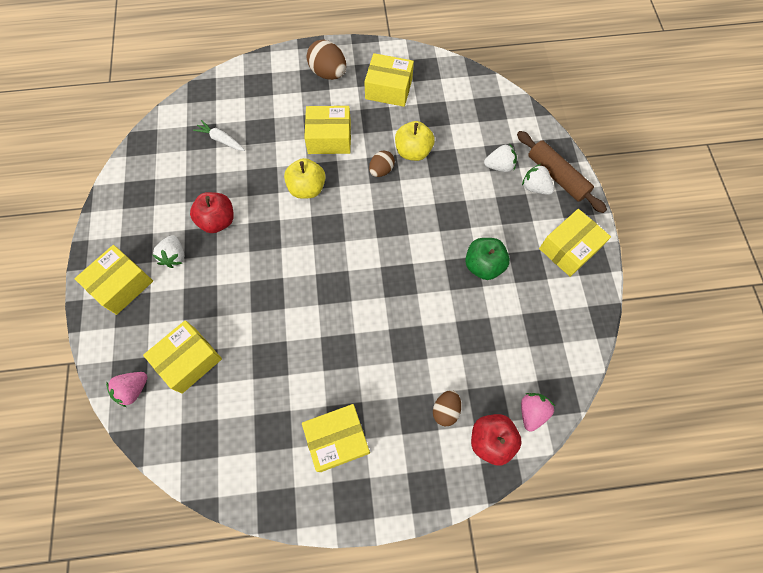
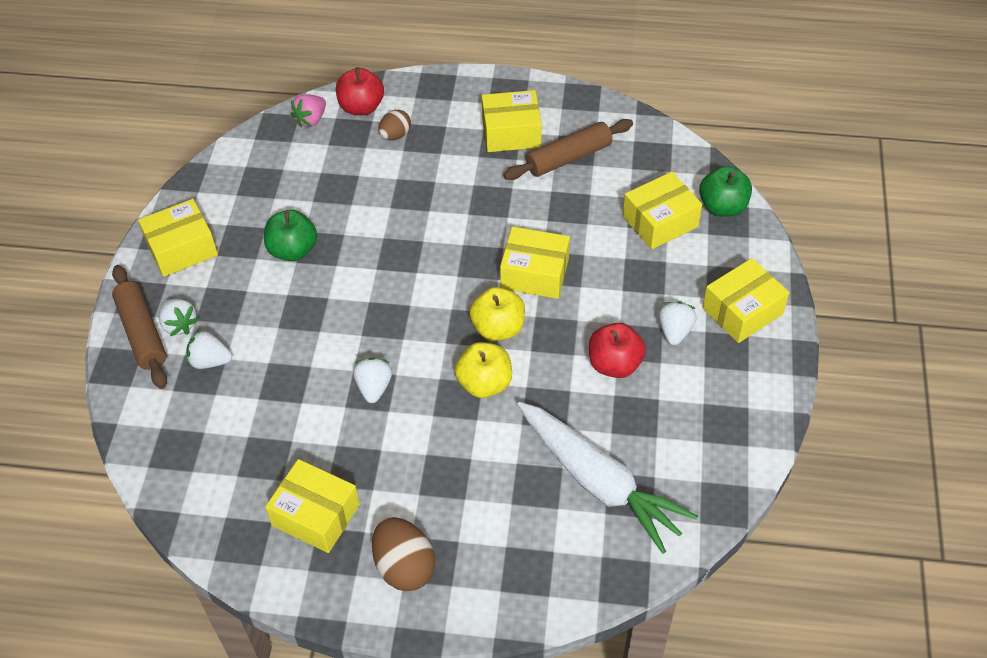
camera: 165 degrees left, 15 degrees down
pink strawberry [106,372,148,407] -> green apple [699,166,752,217]
white carrot [193,120,245,151] -> white carrot [517,402,698,554], size x2.33
yellow box [304,106,351,154] -> yellow box moved to [500,227,570,299]
brown egg [369,151,395,177] -> white strawberry [353,358,392,403]
yellow apple [395,121,435,161] -> yellow apple moved to [469,287,525,341]
none -> brown rolling pin [503,119,633,180]

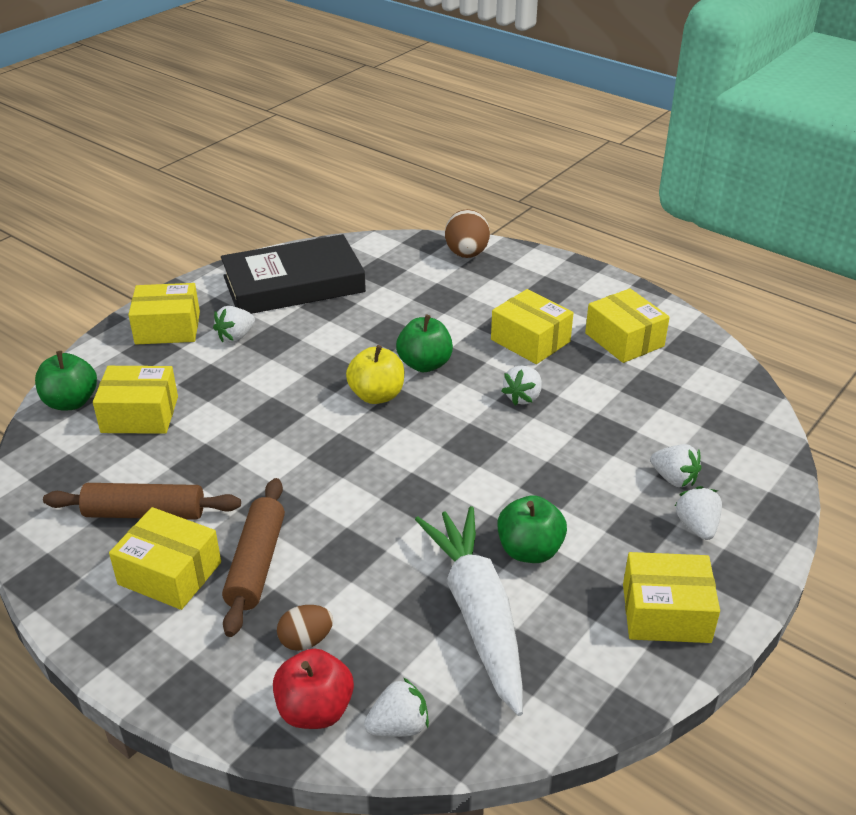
camera: 150 degrees left, 15 degrees down
brown rolling pin [112,265,167,389] -> brown rolling pin moved to [222,478,285,637]
pink strawberry [290,94,326,127] -> white strawberry [364,677,429,737]
brown egg [372,517,435,591] -> brown egg moved to [445,209,490,258]
yellow apple [455,342,512,398] -> green apple [396,315,453,372]
yellow box [500,227,570,299] -> yellow box moved to [491,289,574,364]
white carrot [517,402,698,554] -> white carrot moved to [415,506,523,716]
red apple [589,323,646,378] -> none
none -> black book [221,234,366,314]

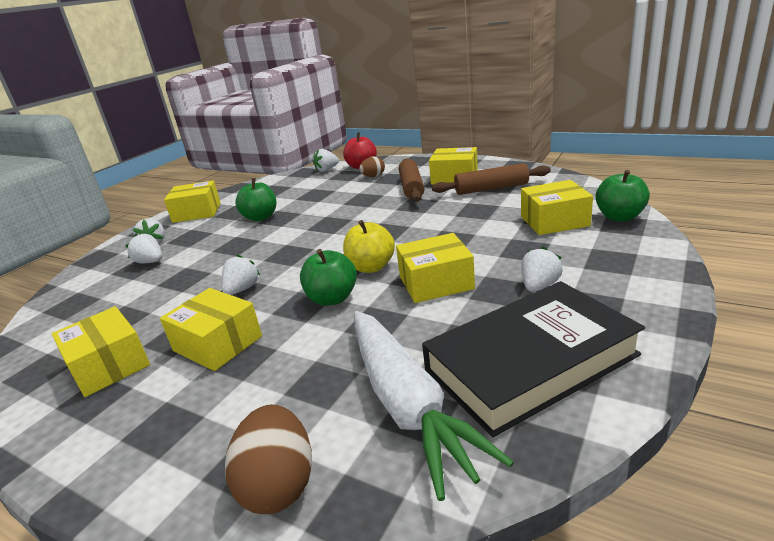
camera: 175 degrees right, 10 degrees down
yellow box [128,283,200,345] -> yellow box moved to [396,233,475,303]
white carrot [415,506,523,716] -> white carrot moved to [354,311,514,501]

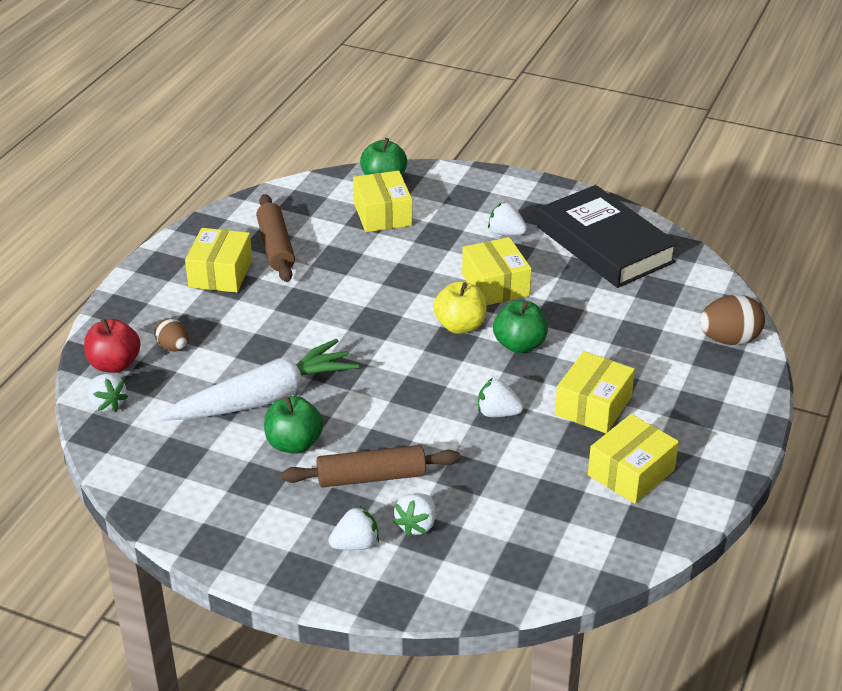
camera: 100 degrees left, 10 degrees up
yellow box [164,181,221,223] -> none
white carrot [354,311,514,501] -> white carrot moved to [160,339,359,420]
brown rolling pin [399,159,424,202] -> brown rolling pin moved to [281,445,460,488]

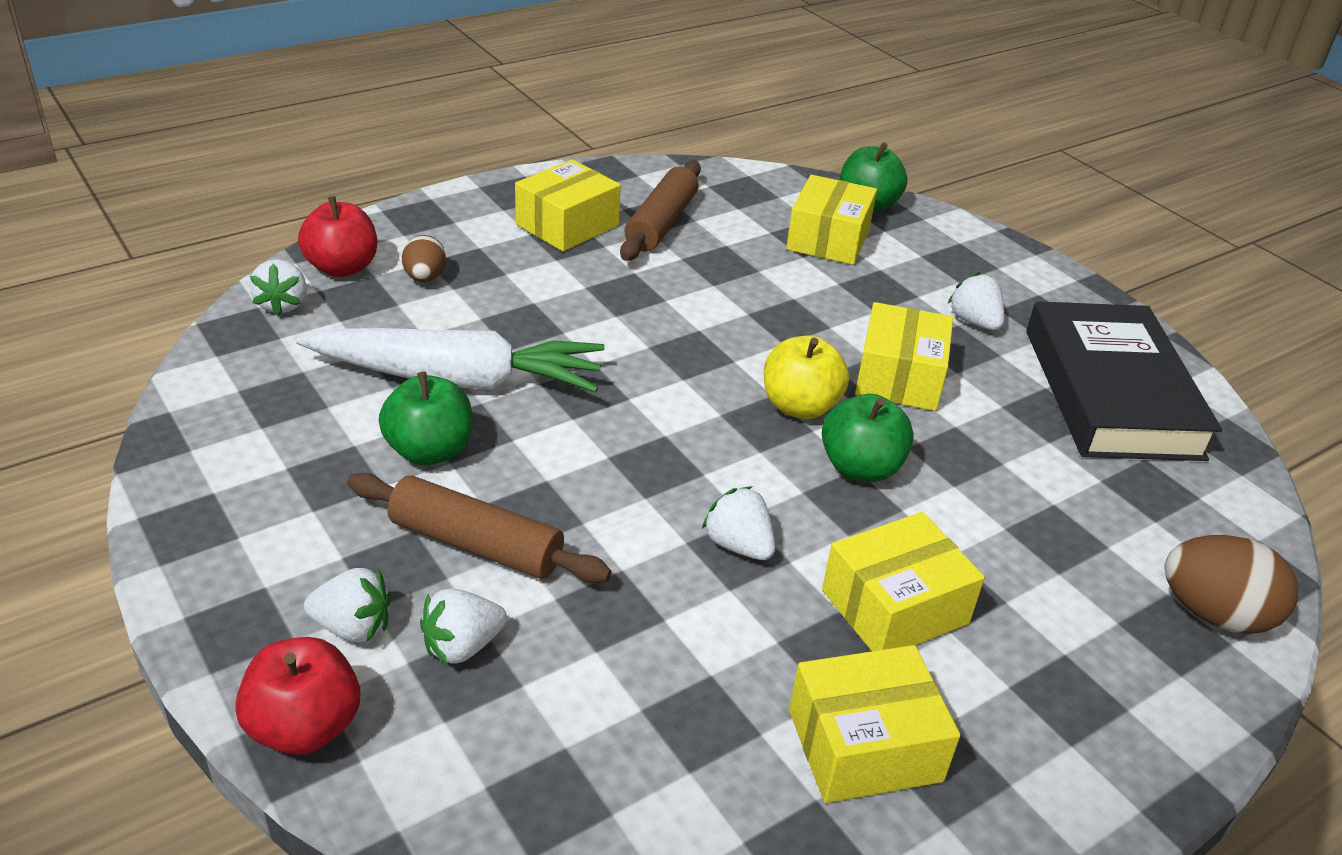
camera: 30 degrees right, 0 degrees up
none -> red apple [235,637,360,755]

